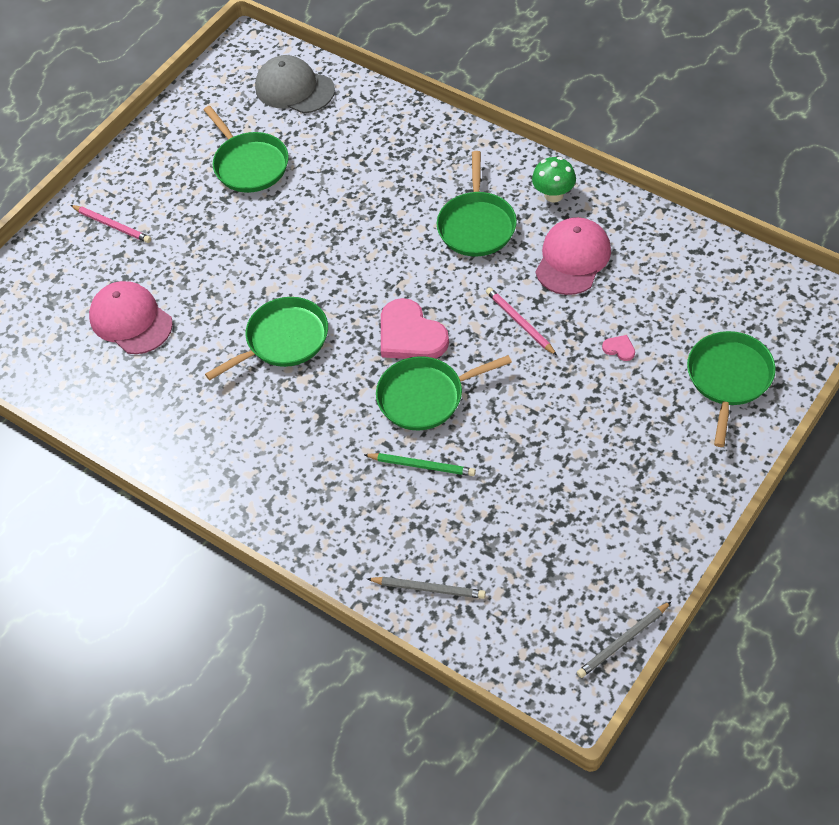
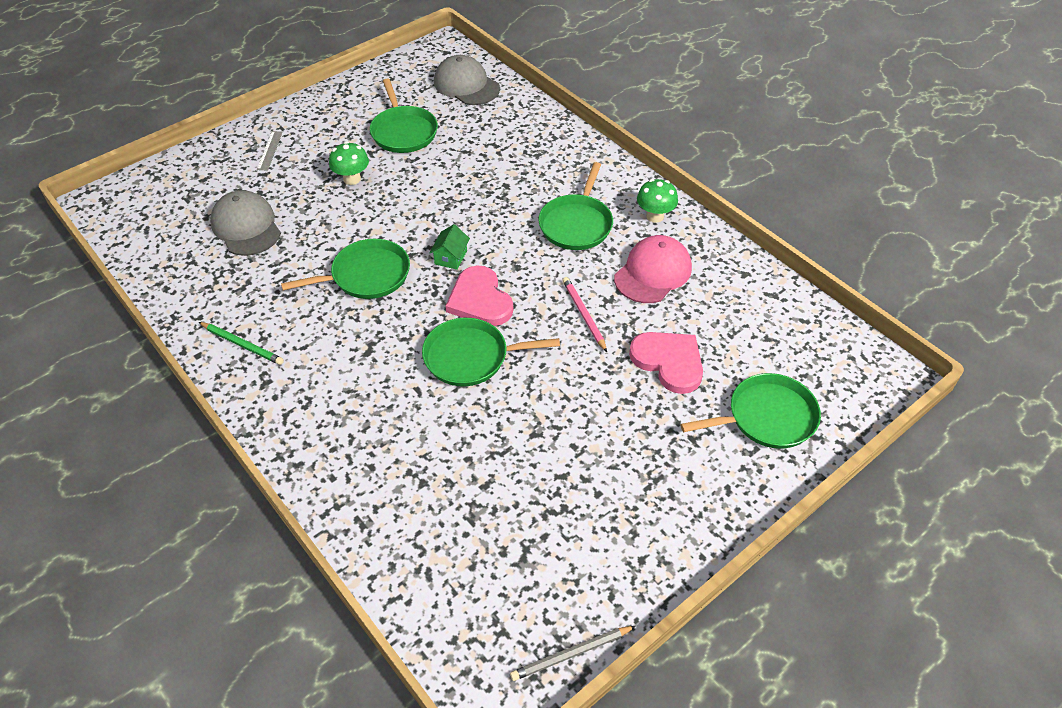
camera: 10 degrees right, 5 degrees down
pink pencil [70,205,151,243] -> grey ruler [257,131,283,171]
pink cap [89,281,173,354] -> grey cap [210,190,281,256]
green pencil [364,453,476,476] -> green pencil moved to [199,322,284,365]
grey pencil [367,577,486,599] -> none
pink heart [602,335,635,361] -> pink heart [629,332,703,394], size x2.41
green pan [687,331,776,447] -> green pan turned 45 degrees clockwise [680,373,821,449]
none -> green mushroom [329,141,369,185]
none -> green house [430,224,470,270]

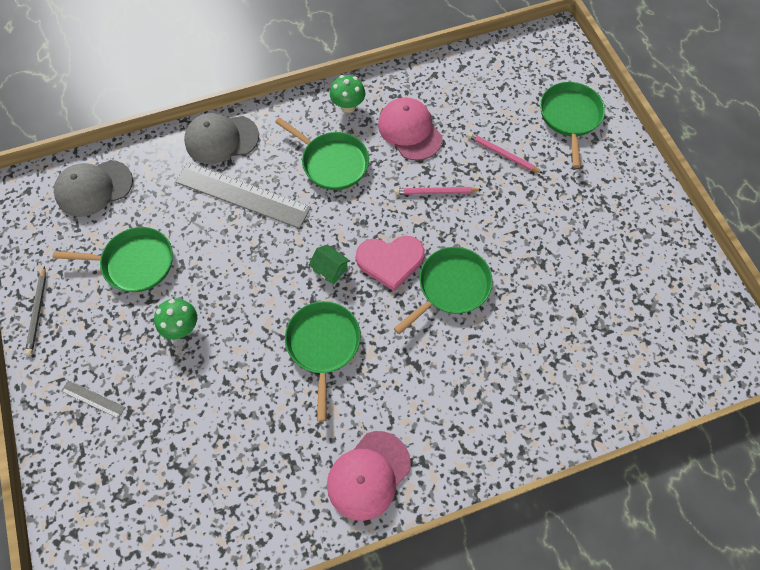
camera: 70 degrees left, 15 degrees up
green pencil [199,322,284,365] -> pink cap [327,431,411,521]
grey cap [210,190,281,256] -> grey cap moved to [184,113,259,164]
green pan [422,318,560,386] -> green pan turned 150 degrees counterclockwise [394,247,493,334]
grey pencil [510,626,636,681] -> grey pencil moved to [25,266,46,355]
pink heart [629,332,703,394] -> pink pencil [467,132,543,174]
none -> grey ruler [175,162,311,229]

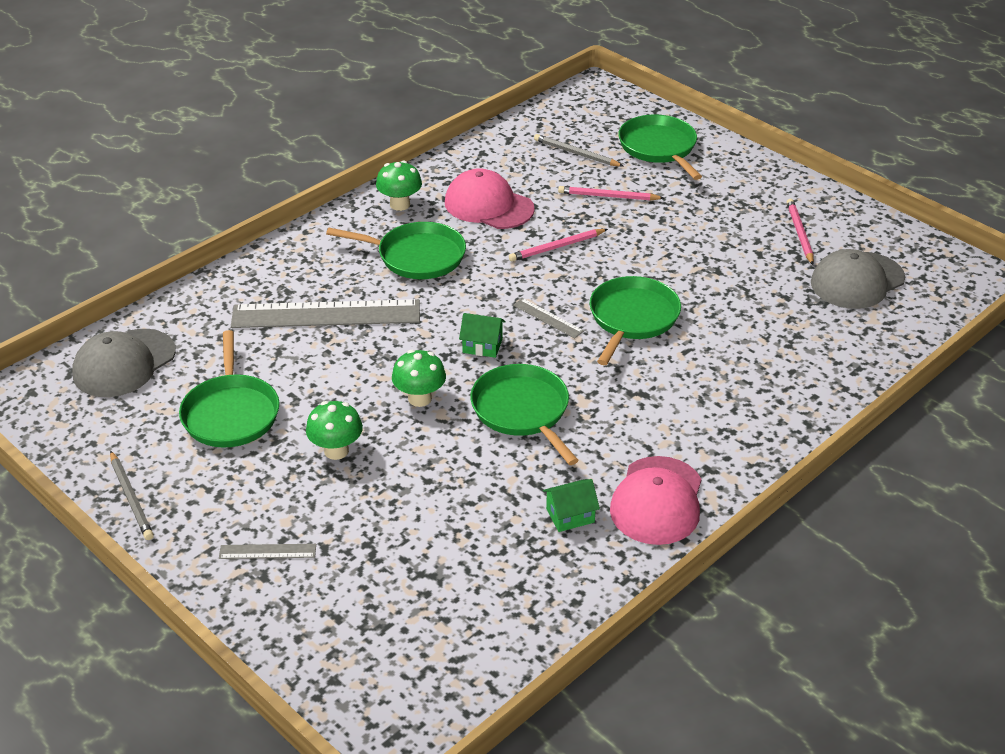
camera: 25 degrees left, 25 degrees down
green pan [53,227,173,292] -> green pan turned 105 degrees clockwise [179,330,280,448]
grey cap [184,113,259,164] -> grey cap moved to [811,249,905,309]
pink heart [356,236,425,291] -> grey ruler [513,298,584,339]
none -> green mushroom [392,350,446,407]
none -> grey pencil [534,134,623,167]
none -> green house [543,479,600,532]
none -> pink pencil [787,199,814,265]

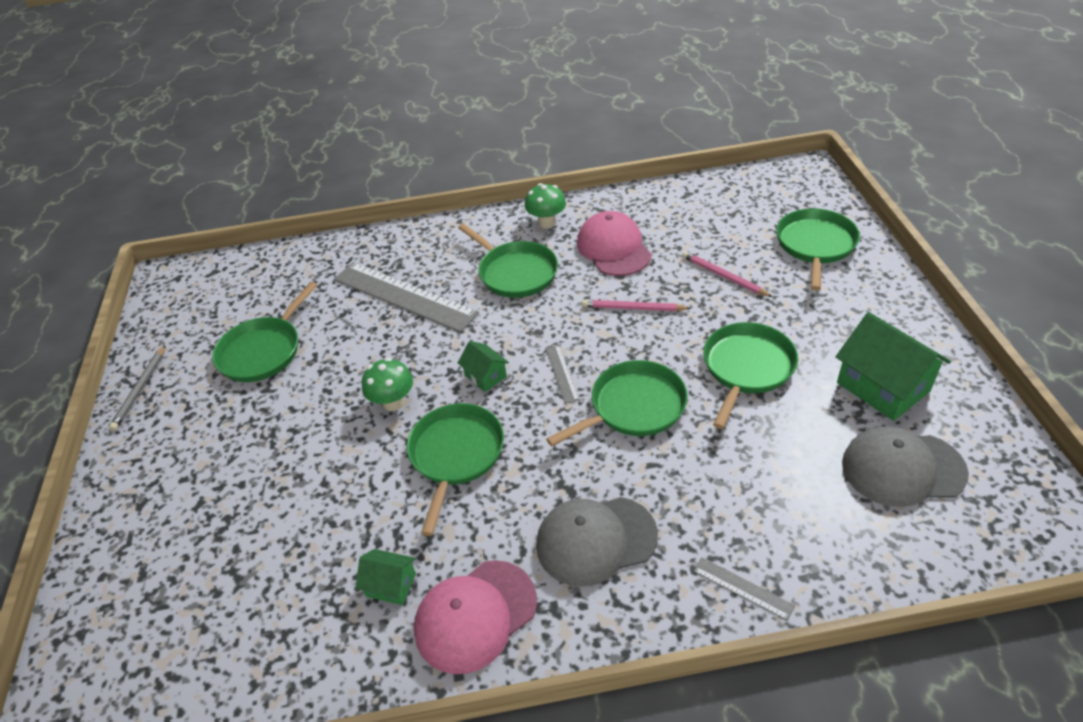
camera: 40 degrees right, 5 degrees up
grey cap [72,329,176,397] -> grey cap moved to [536,497,658,587]
grey ruler [219,544,316,559] -> grey ruler moved to [693,557,795,621]
green mushroom [306,401,363,460] -> none
grey pencil [534,134,623,167] -> none
pink pencil [787,199,814,265] -> green house [836,312,951,421]
none -> green pan [703,322,798,429]

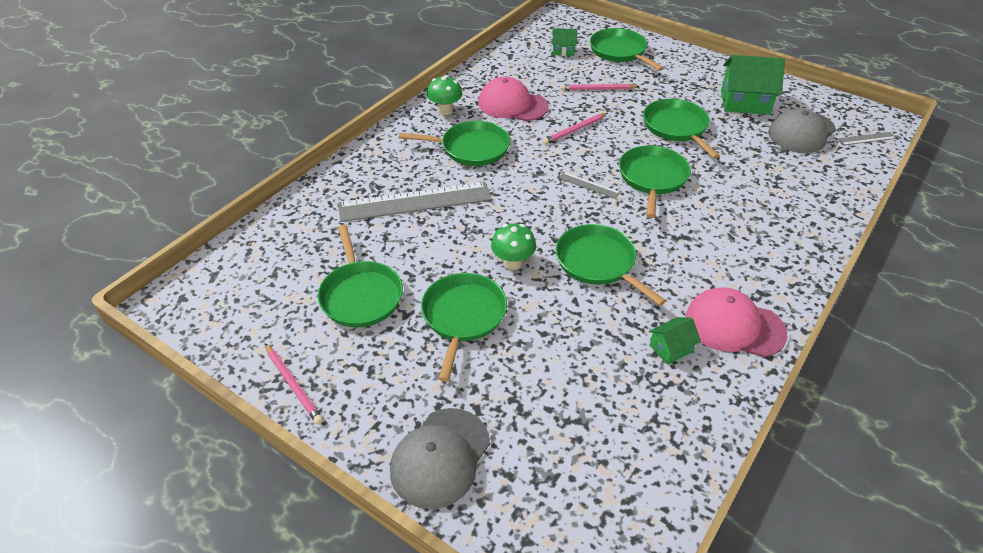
camera: 50 degrees left, 0 degrees up
grey pencil [109,345,166,431] -> pink pencil [265,344,323,424]
pink cap [414,560,537,674] -> pink cap turned 105 degrees clockwise [686,287,787,357]
green house [458,341,509,392] -> green house moved to [552,28,577,56]
grey cap [536,497,658,587] -> grey cap moved to [390,408,490,509]
grey ruler [693,557,795,621] -> grey ruler moved to [837,132,896,145]
none -> green pan [421,273,507,382]

